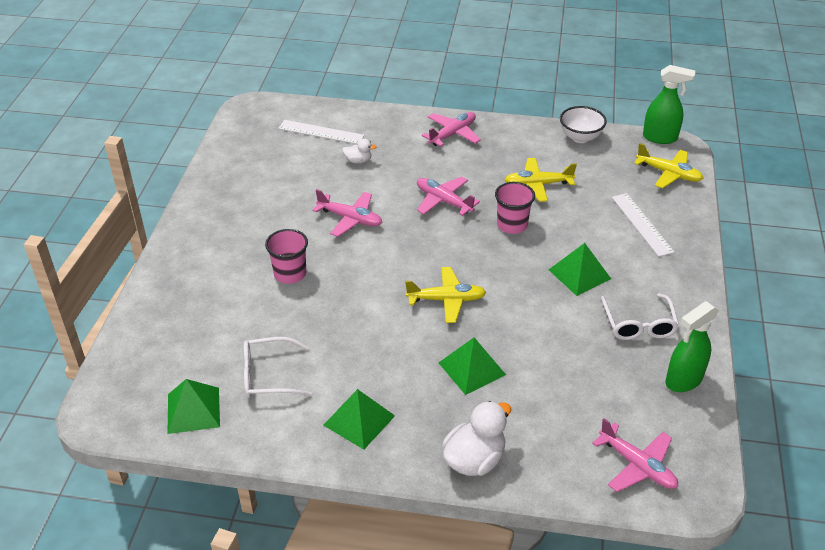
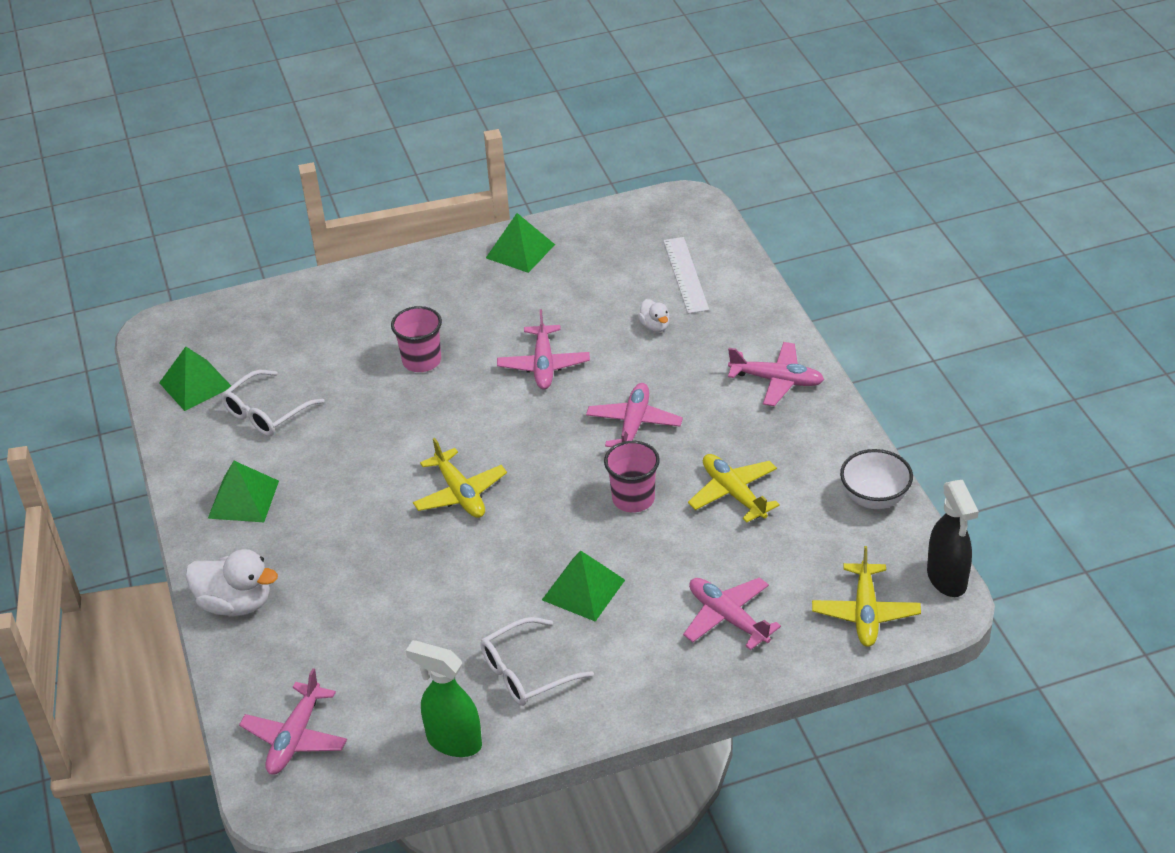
camera: 65 degrees right, 0 degrees up
white glasses [244,337,312,398] -> white glasses turned 105 degrees counterclockwise [221,370,325,436]
green pyramid [439,338,506,395] -> green pyramid moved to [486,213,555,273]
white ruler [612,193,675,257] -> pink plane [683,577,781,650]
green spray bottle [643,65,695,144] -> black spray bottle [927,480,979,597]

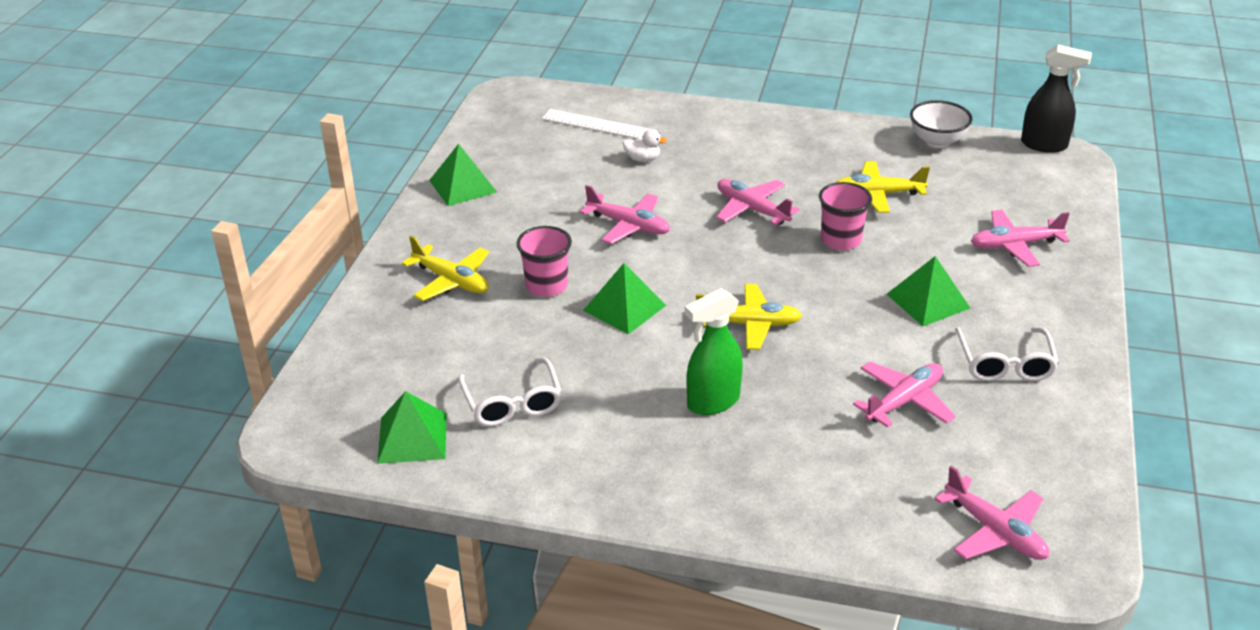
camera: 60 degrees left, 5 degrees down
white duck [185,549,278,616] -> none
green pyramid [208,461,279,522] -> green pyramid moved to [583,263,666,334]
green spray bottle [406,640,482,757] -> green spray bottle moved to [685,288,743,415]
pink plane [728,342,824,406] -> pink plane moved to [853,361,956,428]
yellow plane [812,546,921,647] -> yellow plane moved to [402,235,489,301]

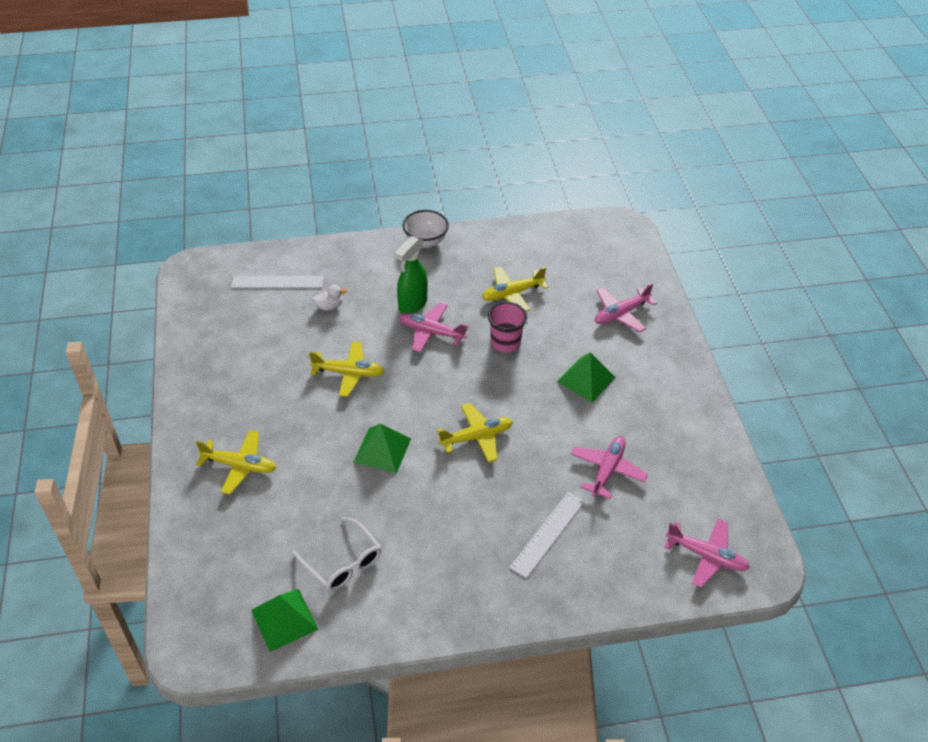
camera: 25 degrees left, 10 degrees up
green pyramid [429,144,497,206] -> none
pink cup [516,226,572,297] -> none
pink plane [580,185,670,244] -> yellow plane [309,341,385,397]
green spray bottle [685,288,743,415] -> green spray bottle moved to [395,236,428,314]
white bowl [910,100,972,148] -> white bowl moved to [402,210,449,248]
white glasses [955,327,1059,381] -> none
black spray bottle [1021,45,1092,153] -> none
none -> white ruler [509,492,585,578]

